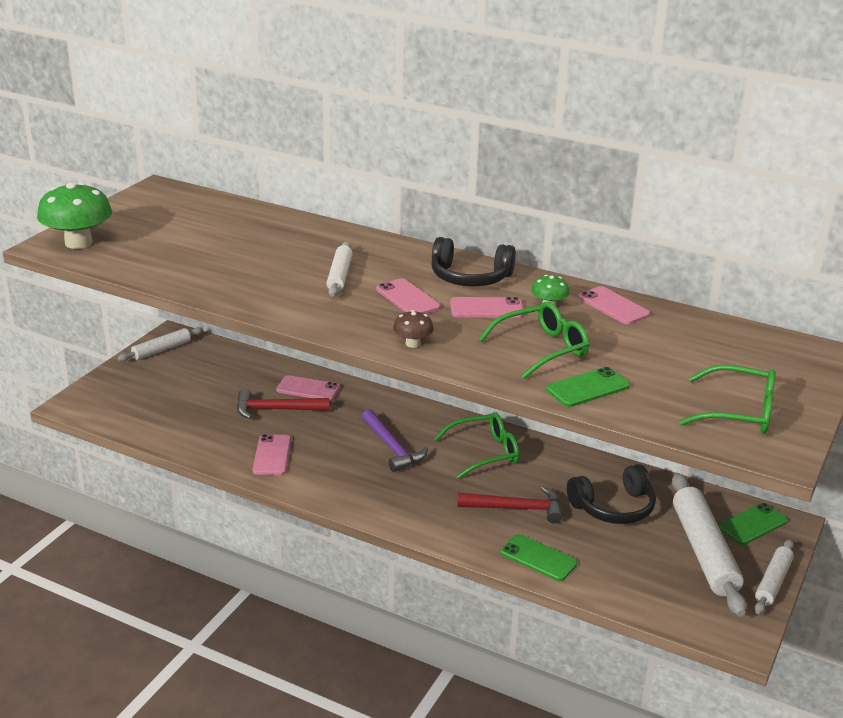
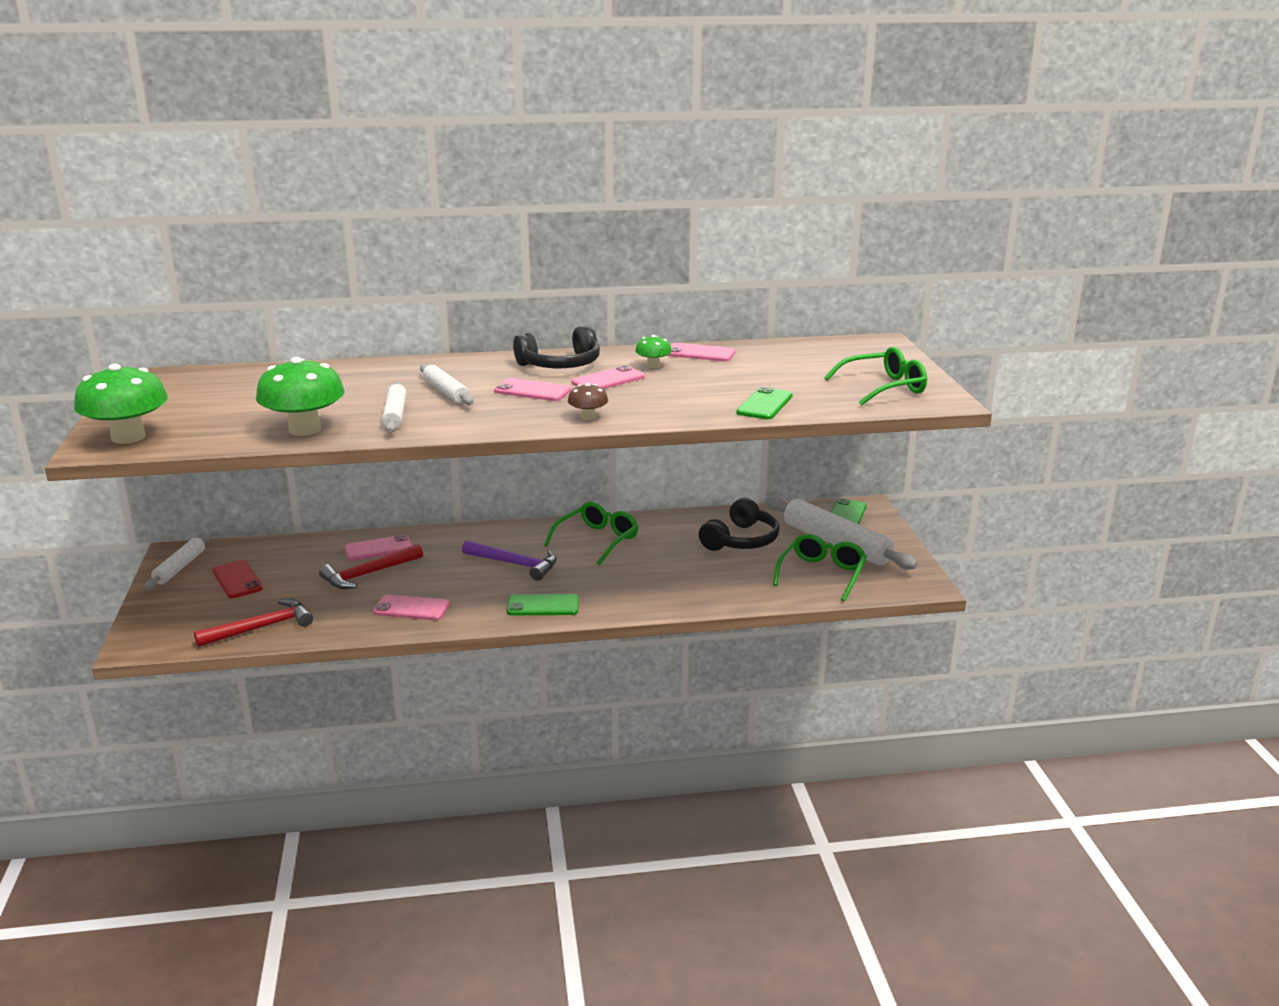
camera: 35 degrees left, 5 degrees down
pink phone [253,434,291,475] -> pink phone turned 45 degrees counterclockwise [373,594,450,620]
red hammer [457,487,562,524] -> red hammer moved to [194,599,313,647]
green glasses [478,302,589,379] -> green glasses moved to [773,534,867,601]
green phone [500,534,577,581] -> green phone moved to [507,594,579,615]
white rolling pin [754,539,794,614] -> white rolling pin moved to [382,382,407,433]
none -> red phone [212,560,263,598]
none -> green mushroom [256,357,344,436]

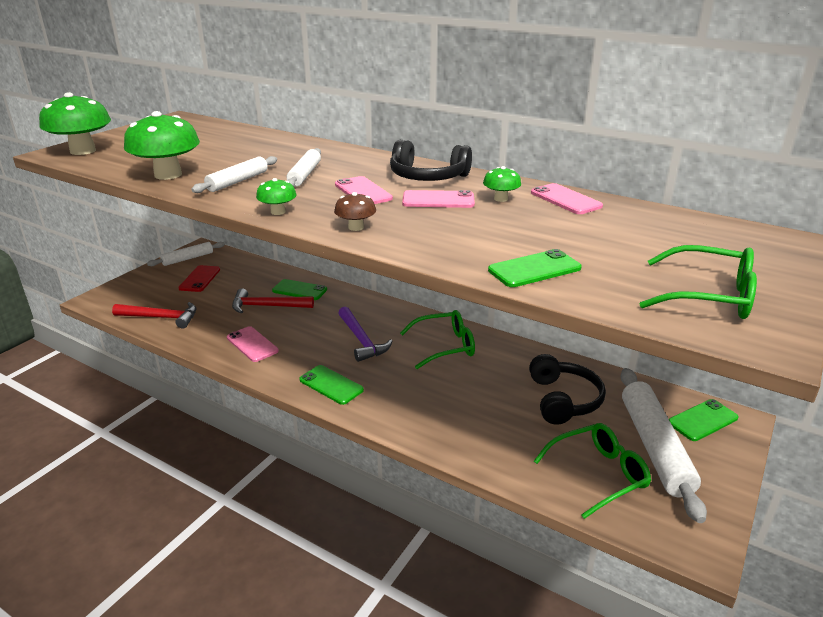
camera: 40 degrees right, 5 degrees up
pink phone [344,534,413,561] -> green phone [272,279,327,300]
black headphones [699,498,780,551] -> black headphones turned 75 degrees counterclockwise [529,354,606,425]
none -> green mushroom [256,178,297,215]

